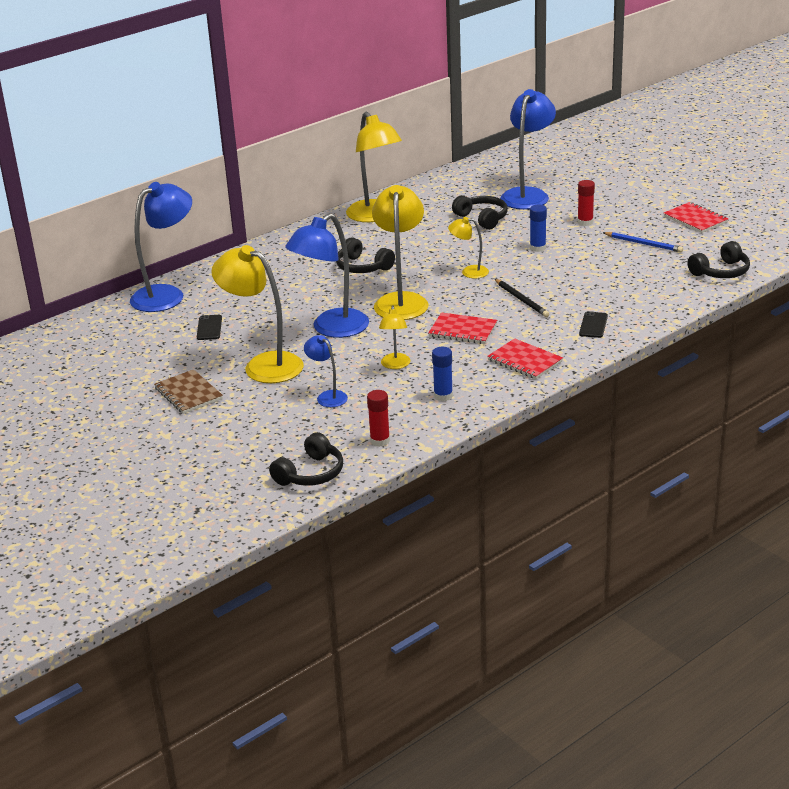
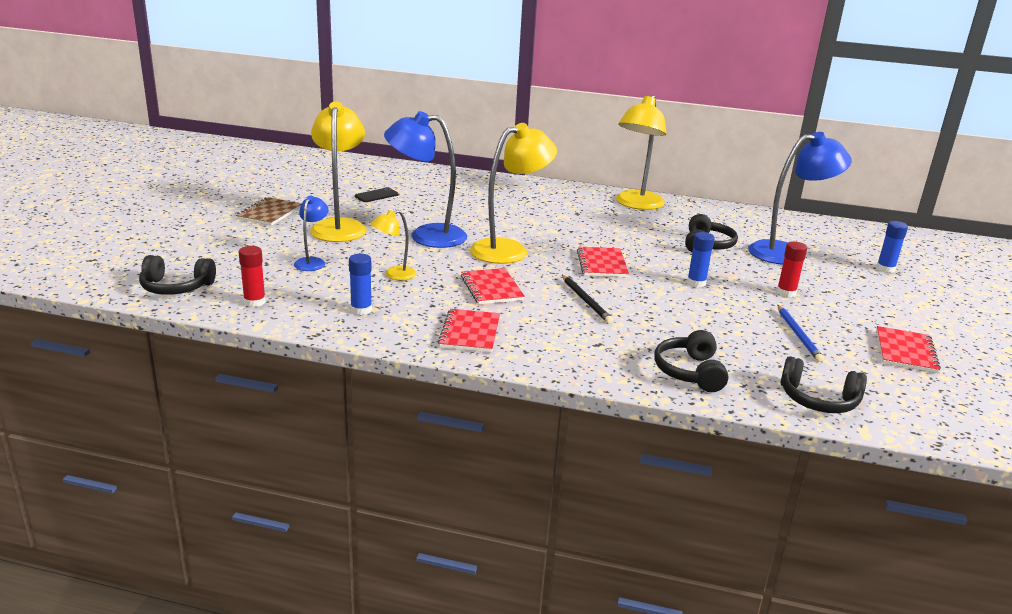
camera: 50 degrees right, 5 degrees down
blue lamp [130,182,192,312] -> none
black headphones [336,237,395,273] -> black headphones moved to [654,330,728,392]
yellow lamp [448,217,489,278] -> red notebook [577,247,629,277]
black pencil [495,279,549,317] -> black pencil turned 45 degrees counterclockwise [562,275,613,324]
black phone [579,311,608,338] -> none
none -> blue glue stick [876,221,908,273]

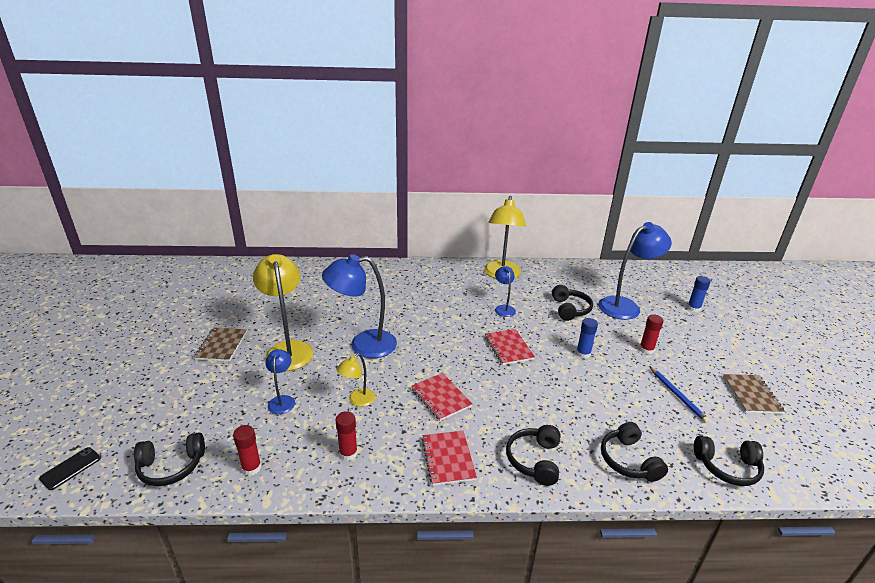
camera: 15 degrees left, 5 degrees up
blue glue stick [349,254,372,315] -> red glue stick [336,411,358,461]
black phone [355,187,399,202] -> black phone moved to [39,447,101,490]
yellow lamp [470,123,557,264] -> none
black pencil [562,275,613,324] -> none
red notebook [876,326,941,373] -> brown notebook [723,374,785,414]
none -> blue lamp [495,266,516,317]
none -> black headphones [506,425,560,486]

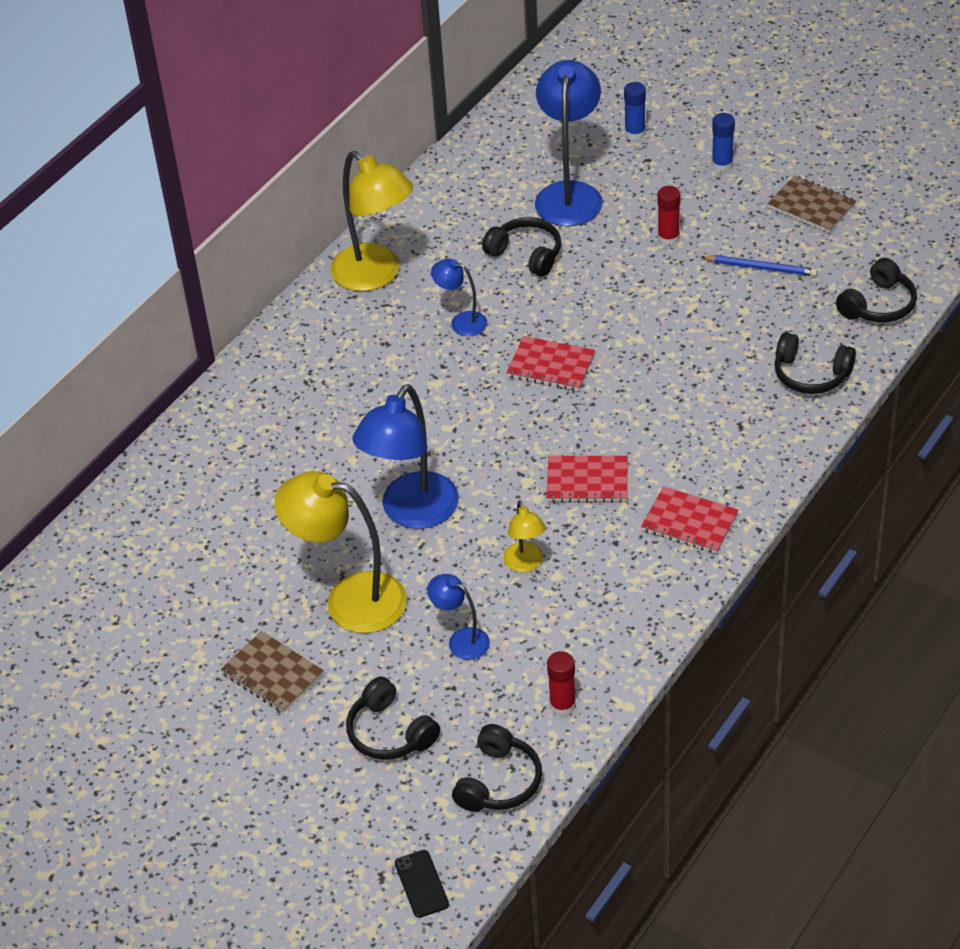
camera: 50 degrees left, 15 degrees up
red glue stick [336,411,358,461] -> none
black headphones [506,425,560,486] -> black headphones moved to [346,676,440,760]
blue glue stick [576,318,598,359] -> blue glue stick moved to [712,113,735,172]

